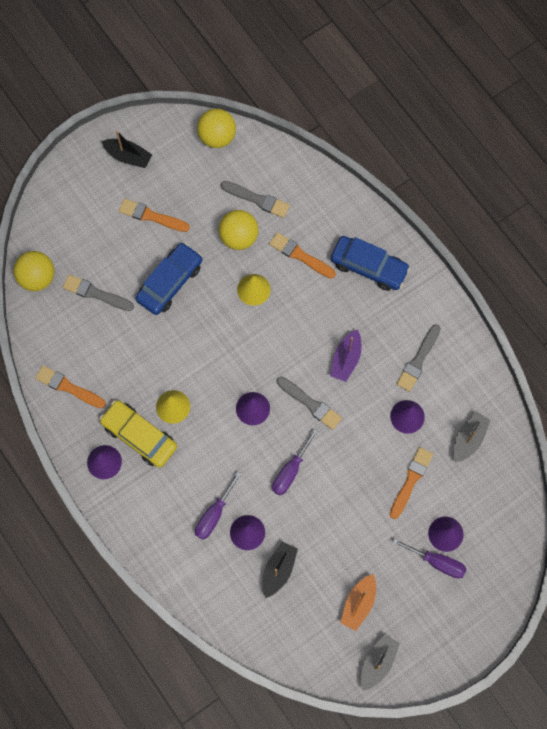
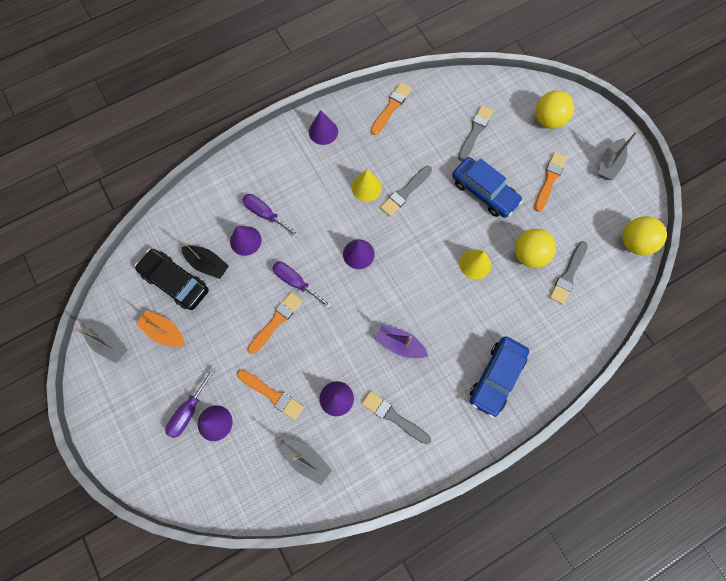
camera: 95 degrees right, 0 degrees up
yellow ball [14,251,54,291] -> yellow ball moved to [536,90,574,129]
yellow car [99,400,177,468] -> none
black boat [101,130,152,168] -> grey boat [598,131,637,180]
orange brush [269,232,336,279] -> orange brush moved to [247,292,302,354]
grey brush [277,376,342,430] -> grey brush moved to [380,166,432,217]
none -> black car [135,249,209,310]

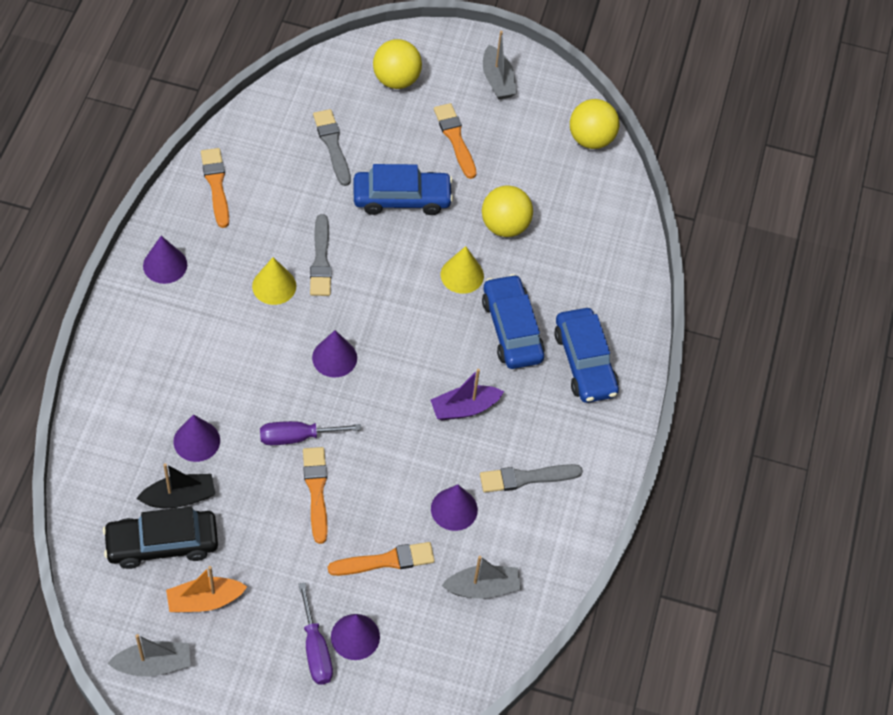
camera: 50 degrees left, 15 degrees down
purple screwdriver [242,194,299,237] -> none
grey brush [550,241,588,305] -> none
none -> blue car [482,274,545,369]

